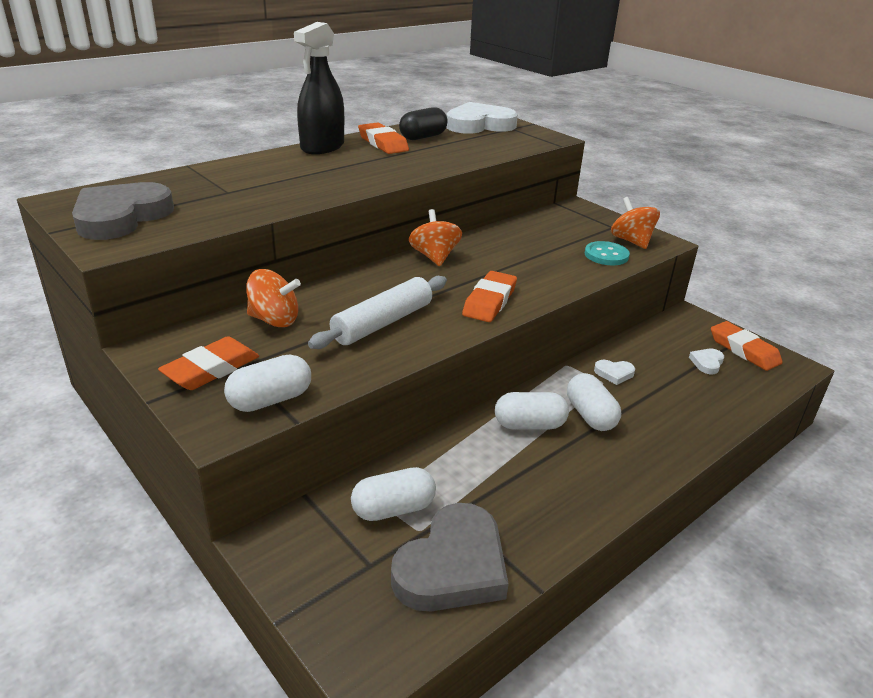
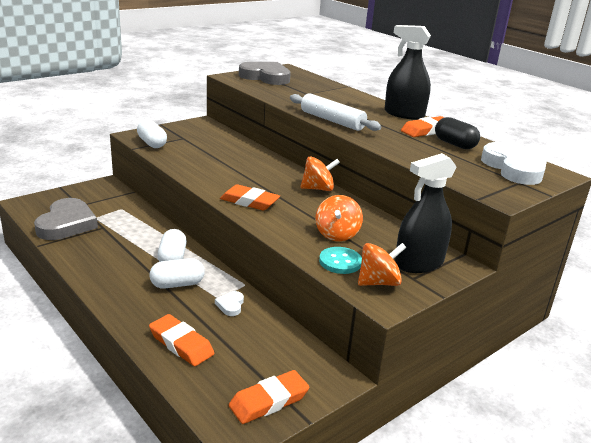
camera: 90 degrees right, 5 degrees down
orange eraser [158,336,259,390] -> orange eraser moved to [149,314,214,366]
orange spinning top [247,269,301,327] -> orange spinning top moved to [315,195,363,241]
white rolling pin [308,276,447,349] -> white rolling pin moved to [290,93,381,131]
white capsule [351,467,436,521] -> none
grey heart [391,503,509,611] -> grey heart turned 120 degrees counterclockwise [34,198,98,240]
white heart [689,349,724,374] -> none
none -> black spray bottle [395,153,457,273]

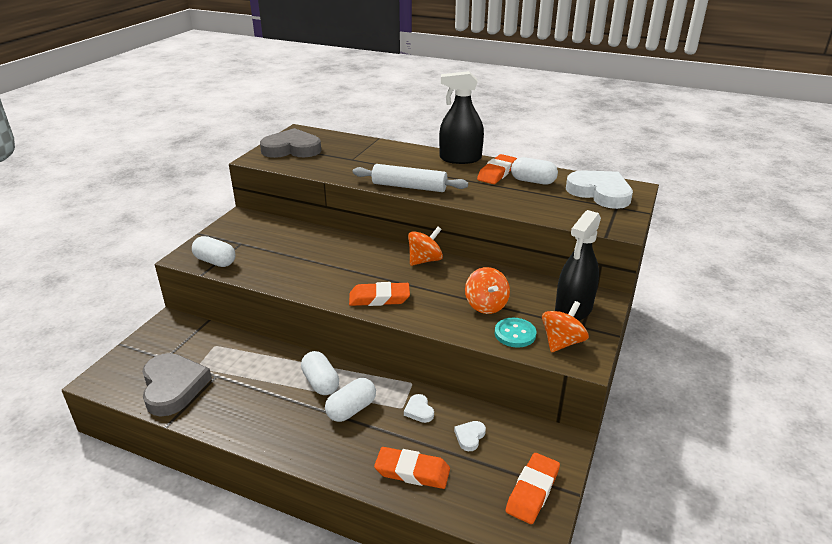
camera: 25 degrees left, 5 degrees up
black capsule [435,117,480,149] -> white capsule [511,157,558,185]
none -> white heart [454,421,486,451]

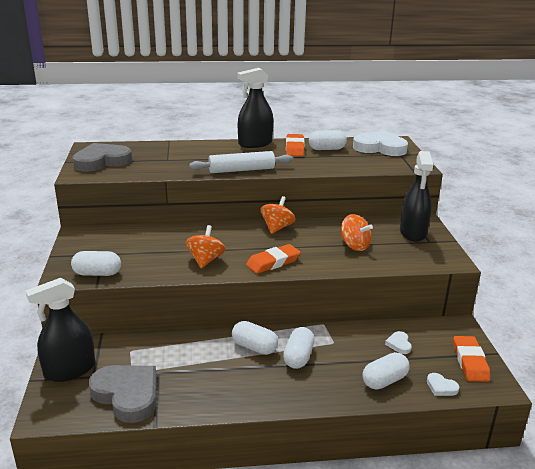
camera: 30 degrees left, 5 degrees down
orange eraser [374,447,450,489] -> white capsule [363,352,409,390]
white heart [404,394,434,423] -> white heart moved to [427,373,459,396]
turquoise button [495,318,536,348] -> none
orange spinning top [542,301,589,352] -> orange spinning top moved to [186,225,225,268]
none -> black spray bottle [25,278,95,382]

